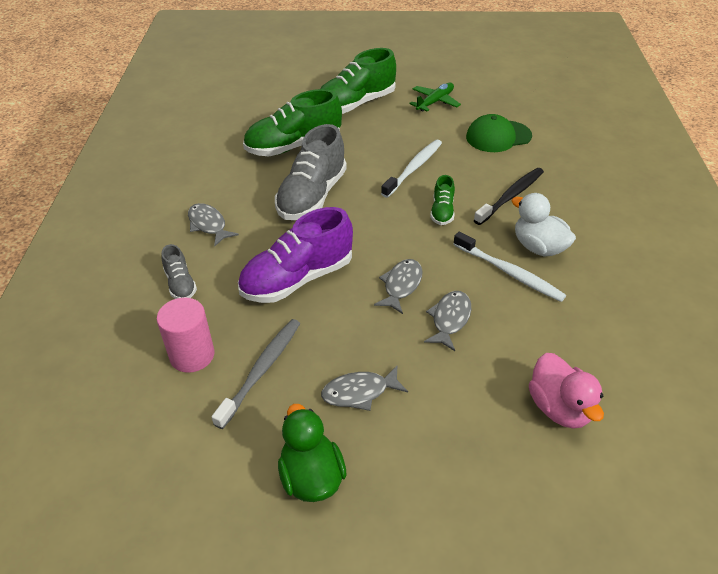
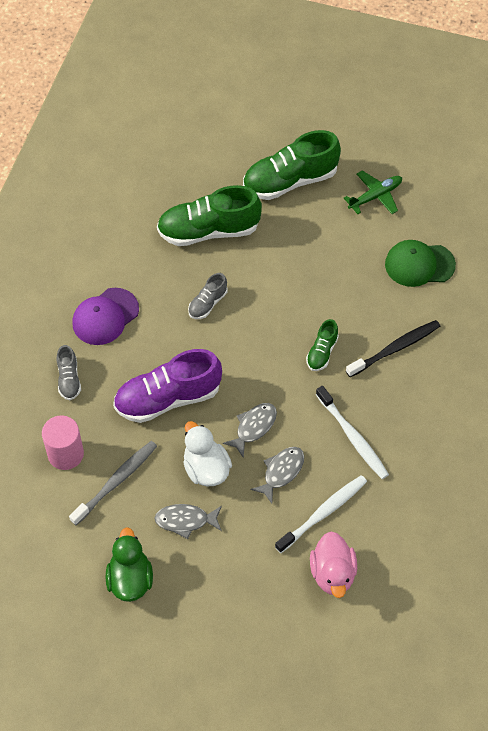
camera: 15 degrees right, 15 degrees up
grey fish [188,203,239,246] -> purple cap [72,288,139,345]
grey shoe [275,124,347,220] -> grey shoe [188,273,227,319], size x0.49
white toothbrush [381,140,442,198] -> white toothbrush moved to [275,475,367,553]
white duck [511,193,576,257] -> white duck moved to [183,421,232,486]

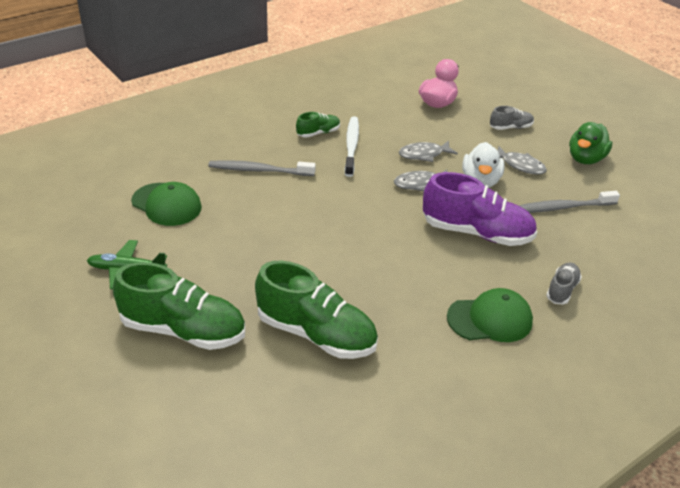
camera: 145 degrees left, 20 degrees down
pink cylinder [42,416,84,470] -> none
purple cap [72,288,139,345] -> green cap [447,288,533,342]
grey shoe [188,273,227,319] -> grey shoe moved to [490,106,534,130]
white toothbrush [275,475,367,553] -> none
green shoe [306,319,339,371] -> green shoe moved to [296,112,340,138]
black toothbrush [346,320,440,377] -> grey toothbrush [208,160,316,176]

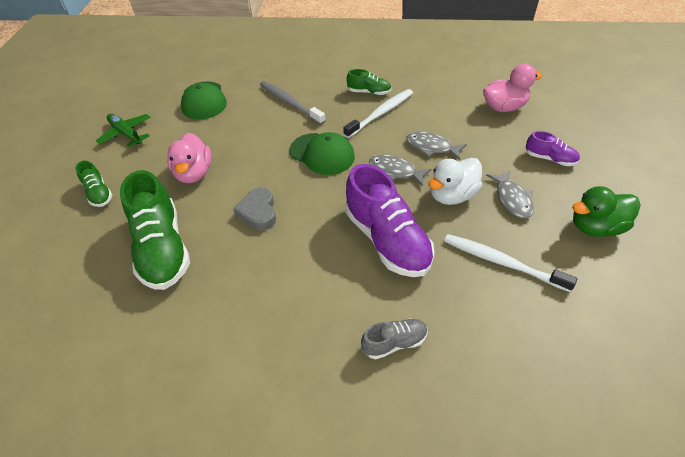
camera: 45 degrees right, 10 degrees up
green shoe [113,262,245,350] -> green shoe [76,160,113,207], size x0.49
green cap [447,288,533,342] -> green cap moved to [290,132,355,175]
grey shoe [490,106,534,130] -> purple shoe [526,131,580,166]
grey toothbrush [518,191,620,213] -> white toothbrush [444,234,577,292]
none -> pink duck [167,133,212,183]
none -> grey heart [233,187,276,231]

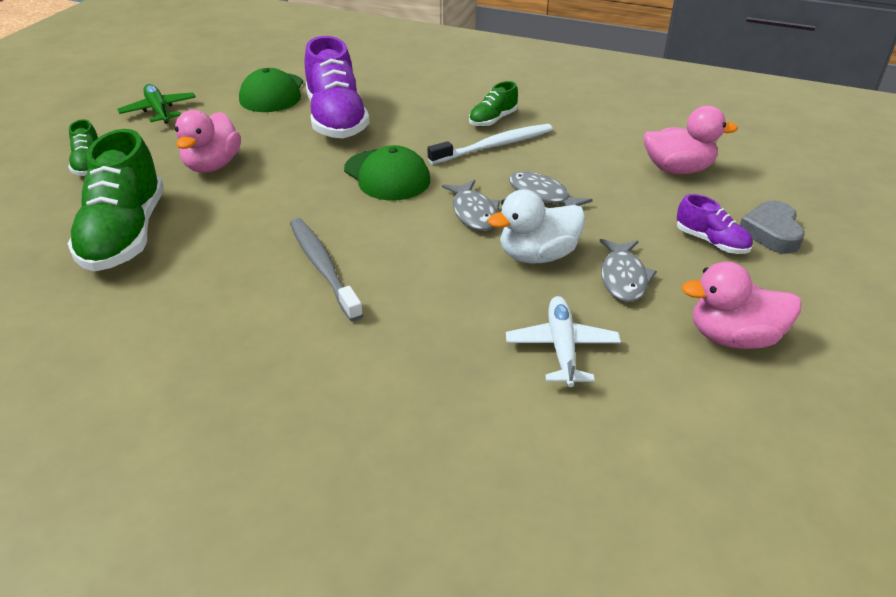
camera: 15 degrees right, 10 degrees down
grey heart [233,187,276,231] -> grey heart moved to [740,200,805,254]
grey toothbrush [260,81,326,125] -> grey toothbrush moved to [290,218,363,322]
purple shoe [345,164,435,277] -> purple shoe moved to [305,36,369,138]
green shoe [347,69,391,95] -> green shoe turned 105 degrees clockwise [469,81,518,127]
grey shoe [361,318,428,359] -> none
grey fish [369,154,432,186] -> grey fish turned 150 degrees counterclockwise [442,180,500,231]
white toothbrush [444,234,577,292] -> white plane [506,296,621,387]
green duck [572,186,640,237] -> pink duck [681,261,801,349]

